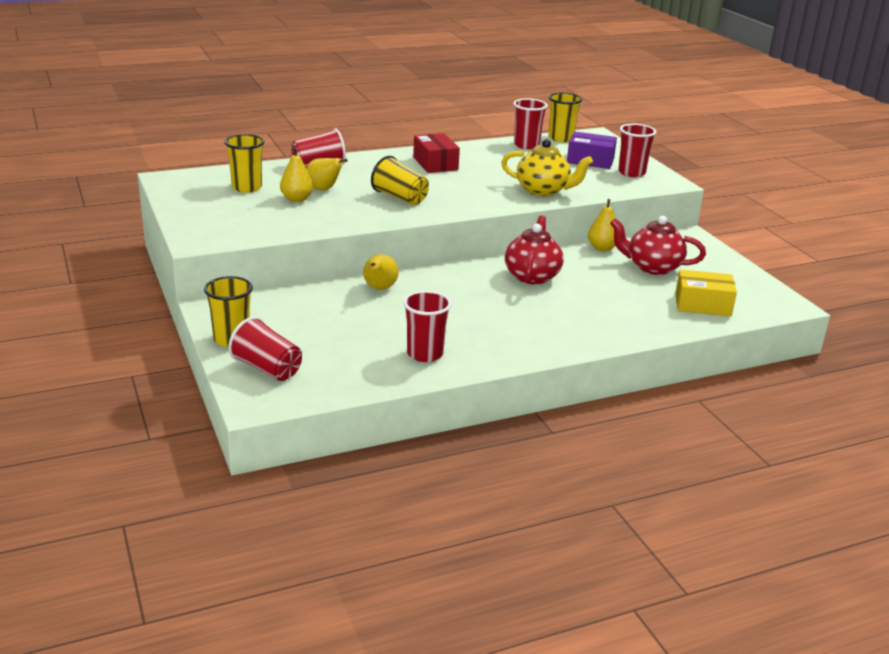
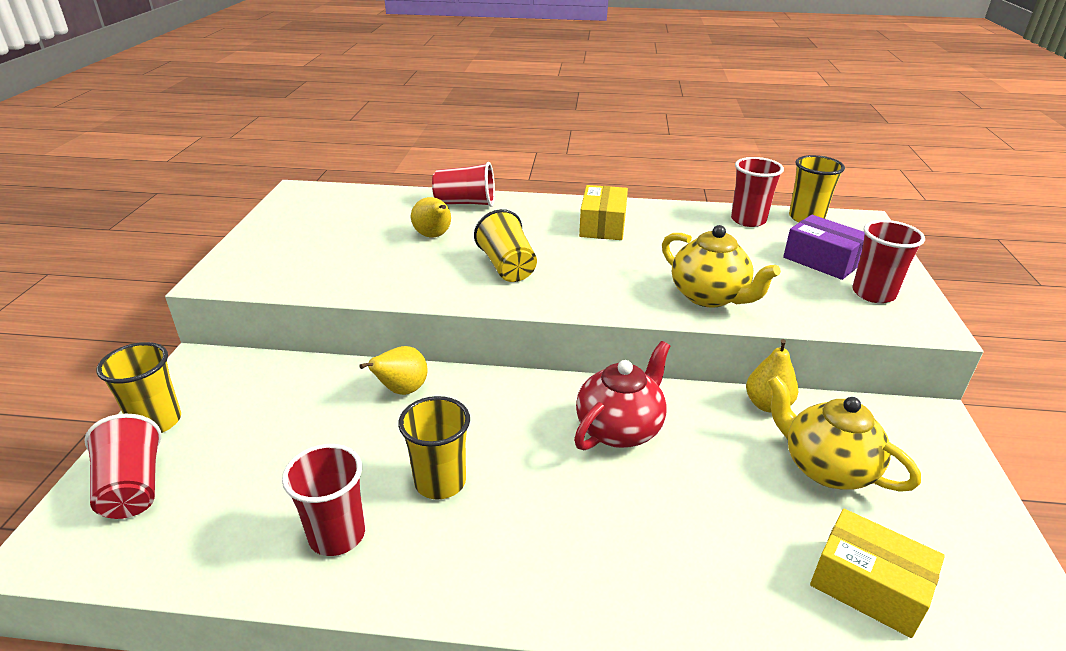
camera: 30 degrees right, 5 degrees up
yellow cup [224,134,264,193] -> yellow cup moved to [398,396,470,500]
yellow pear [280,147,313,202] -> none
red box [413,133,460,173] -> yellow box [579,185,628,240]
red teapot [610,216,706,275] -> yellow teapot [768,375,921,492]

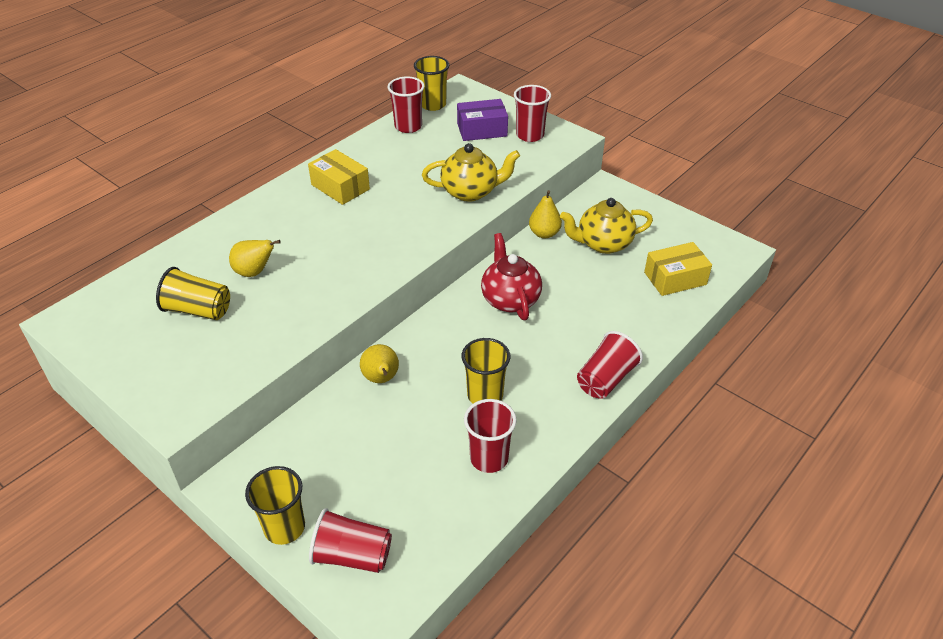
camera: 55 degrees left, 10 degrees up
red cup [432,162,495,207] -> red cup moved to [577,331,643,399]
yellow cup [474,209,537,282] -> yellow cup moved to [156,267,230,320]

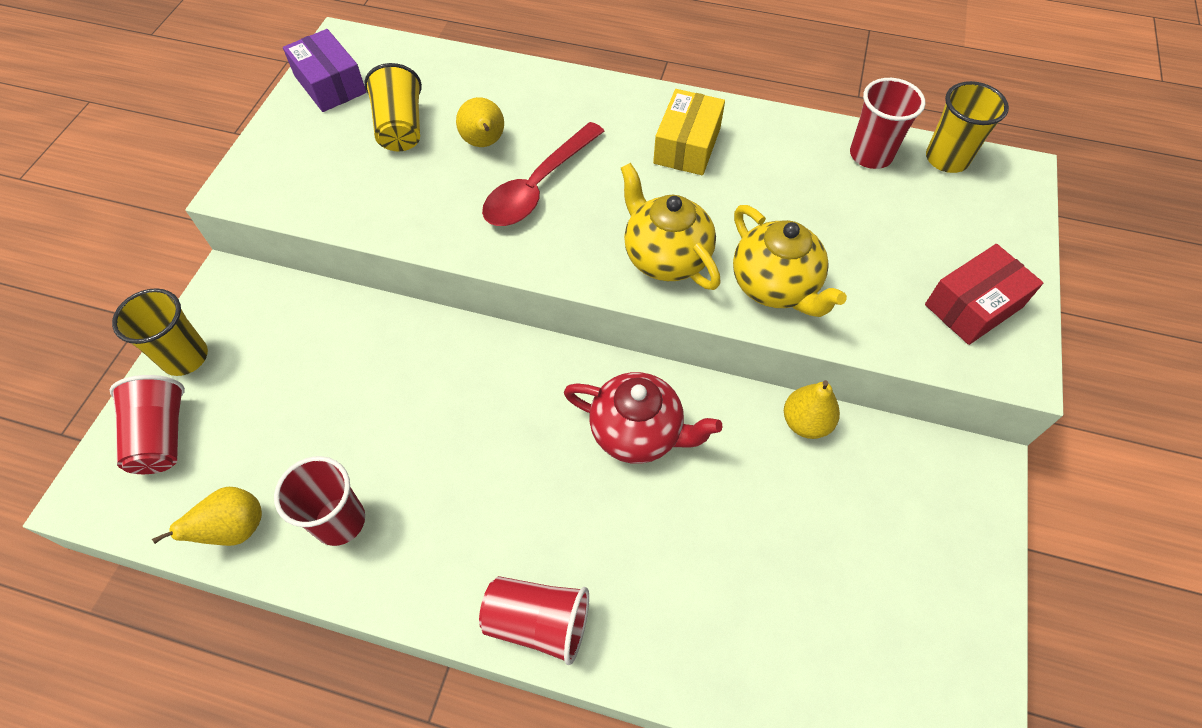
camera: 65 degrees right, 15 degrees up
yellow pear [360,344,399,383] -> yellow pear moved to [152,487,262,546]
purple box [457,99,508,141] -> purple box moved to [283,29,366,112]
yellow cup [461,338,510,404] -> none
red teapot [481,233,542,320] -> red teapot turned 60 degrees clockwise [564,372,722,464]
red cup [514,85,551,142] -> red box [925,244,1043,345]
yellow teapot [560,198,653,254] -> yellow teapot moved to [621,163,721,290]
yellow box [644,242,712,296] -> none
none -> red spoon [482,122,604,226]

